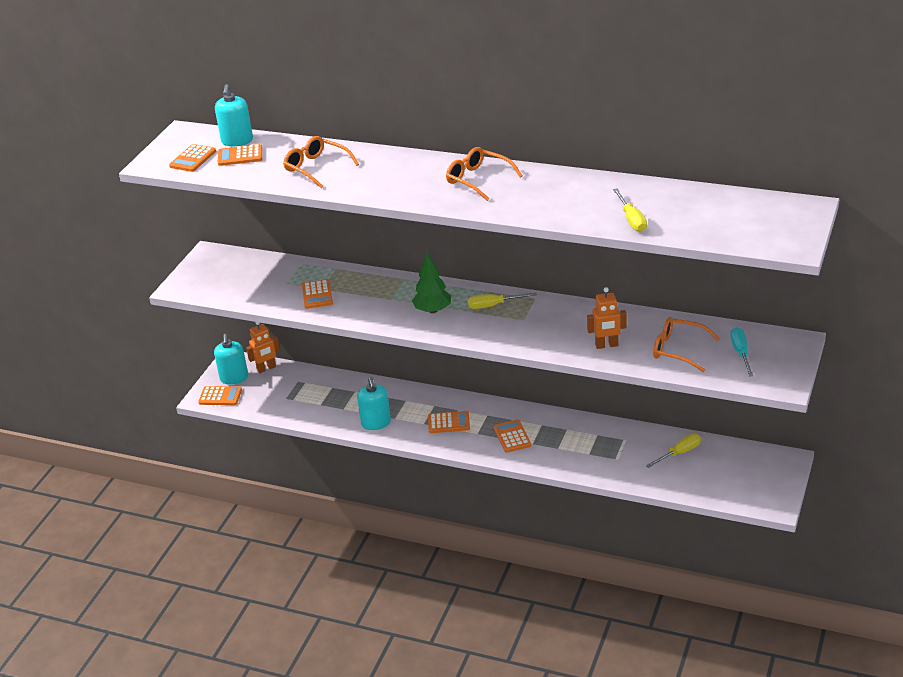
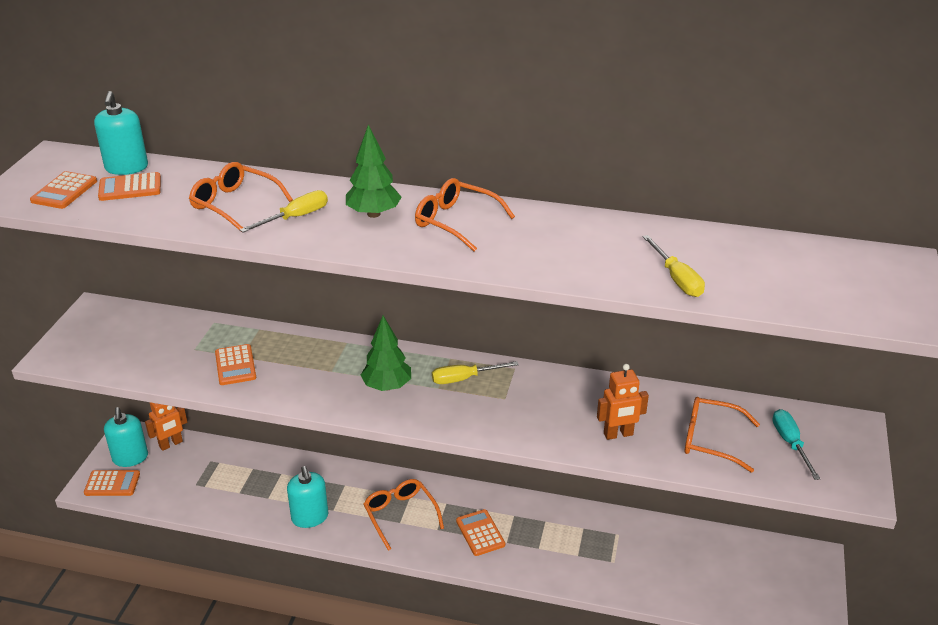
camera: 10 degrees left, 0 degrees up
orange calculator [428,411,470,433] -> orange glasses [363,479,444,551]
yellow screwdriver [646,433,701,468] -> yellow screwdriver moved to [240,190,328,233]
none -> green tree [346,125,402,218]

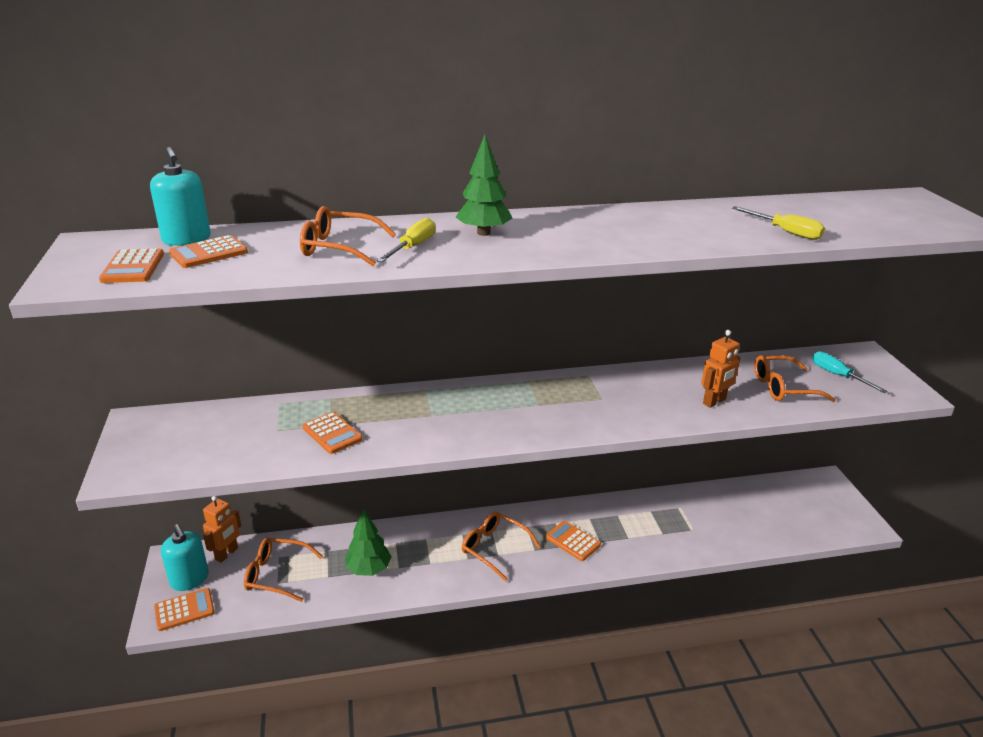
camera: 25 degrees left, 5 degrees down
turquoise soap dispenser [287,466,328,528] -> none
green tree [361,316,411,391] -> green tree moved to [345,508,392,576]
orange glasses [415,178,515,251] -> orange glasses moved to [244,538,323,602]
yellow screwdriver [432,361,519,384] -> none

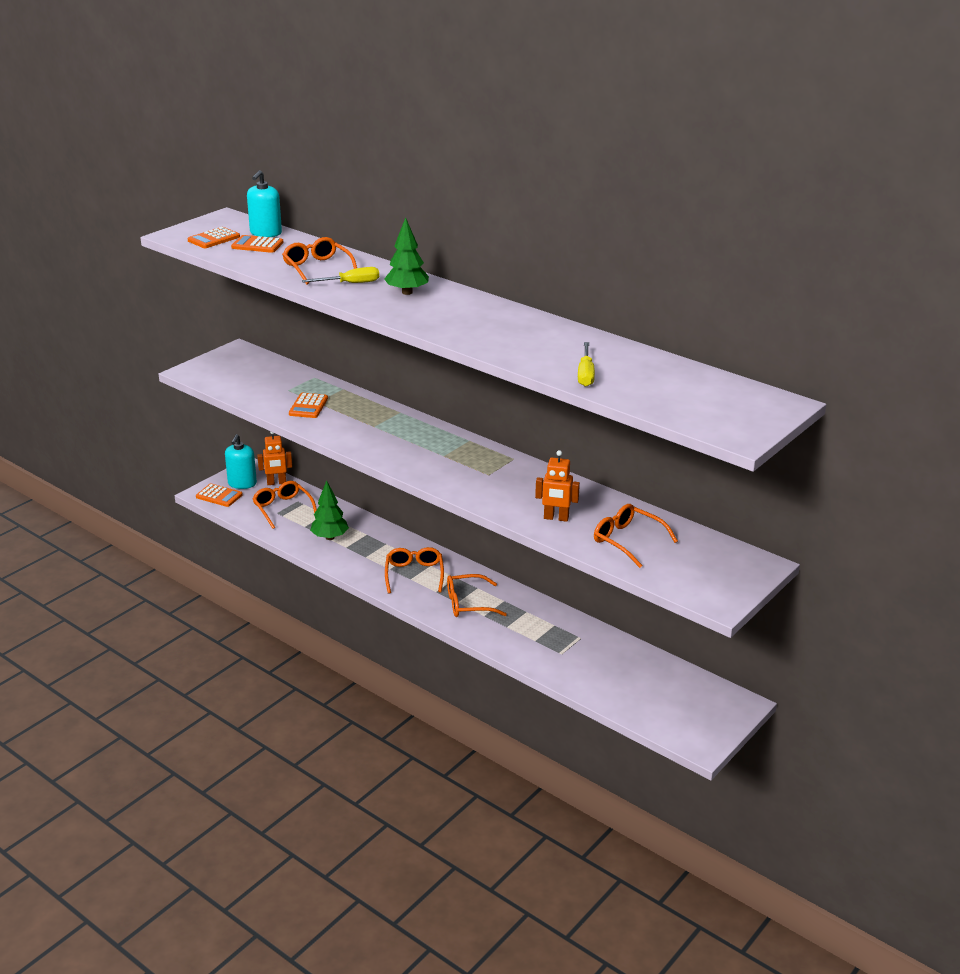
camera: 50 degrees right, 0 degrees up
orange calculator [546,521,601,561] -> orange glasses [447,574,507,617]
turquoise screwdriver [812,351,888,393] -> none

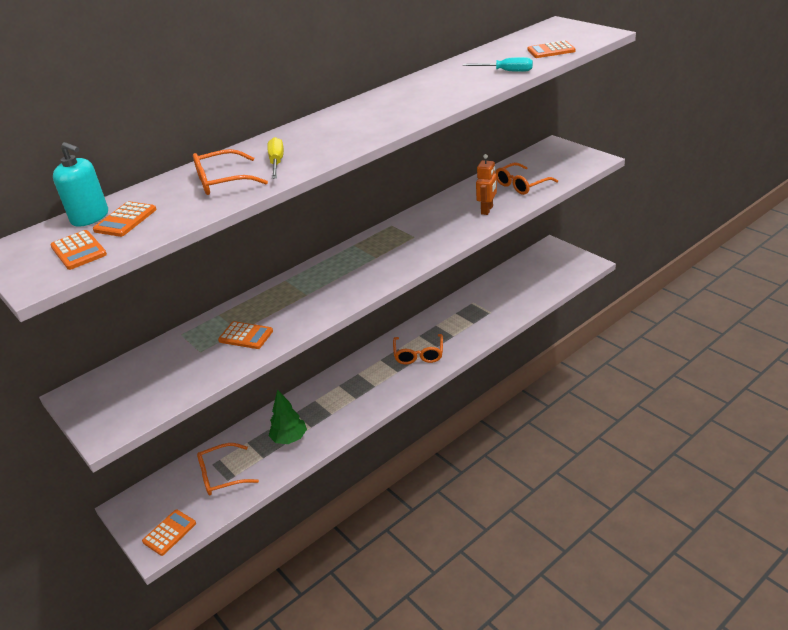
camera: 75 degrees left, 5 degrees up
turquoise soap dispenser [225,434,257,489] -> none
orange robot [257,431,292,485] -> none
green tree [384,218,429,295] -> none
orange glasses [385,547,444,594] -> none
yellow screwdriver [578,342,595,387] -> turquoise screwdriver [463,57,533,72]
none -> orange calculator [527,40,576,58]

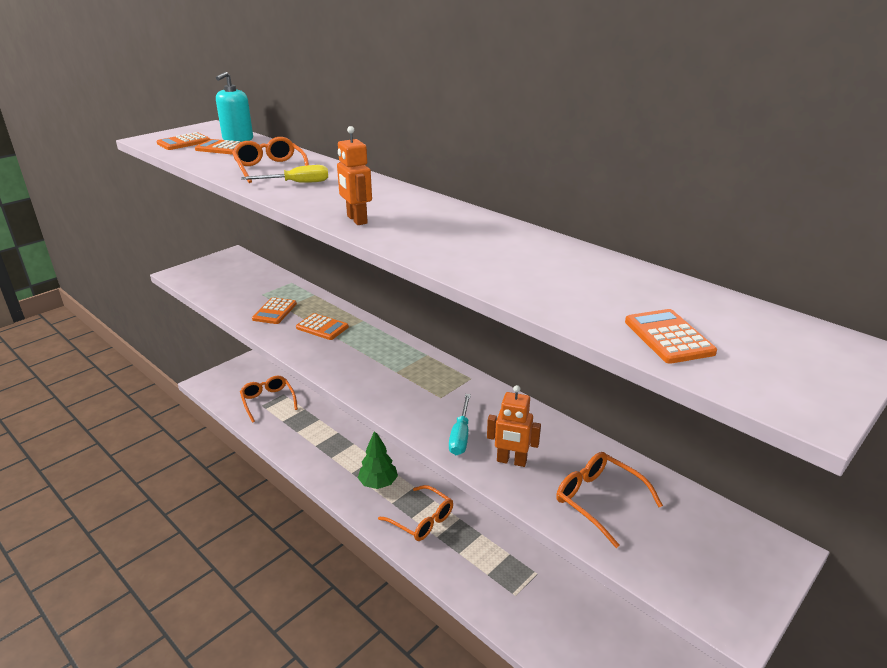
camera: 80 degrees right, 5 degrees down
orange calculator [142,510,196,556] -> orange calculator moved to [296,313,349,340]
green tree [269,389,307,444] -> green tree moved to [358,432,398,489]
orange glasses [393,334,443,364] -> orange glasses turned 135 degrees counterclockwise [378,485,453,541]
turquoise screwdriver [463,57,533,72] -> turquoise screwdriver moved to [449,394,471,455]
none -> orange robot [337,126,372,225]

